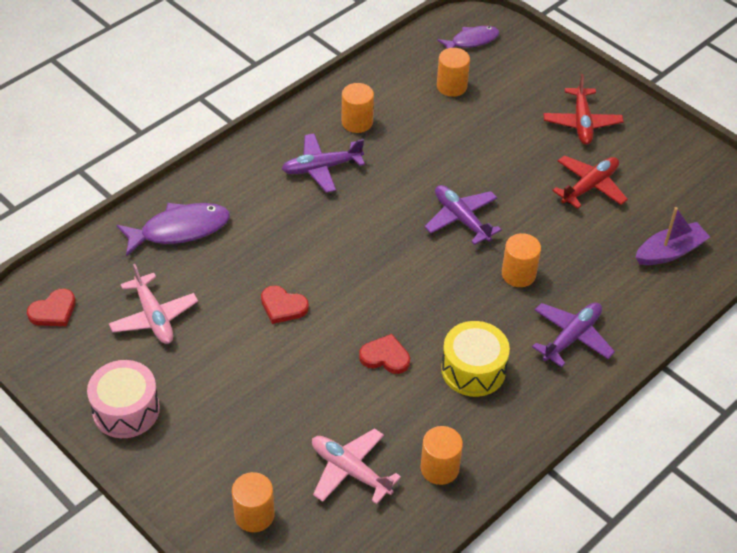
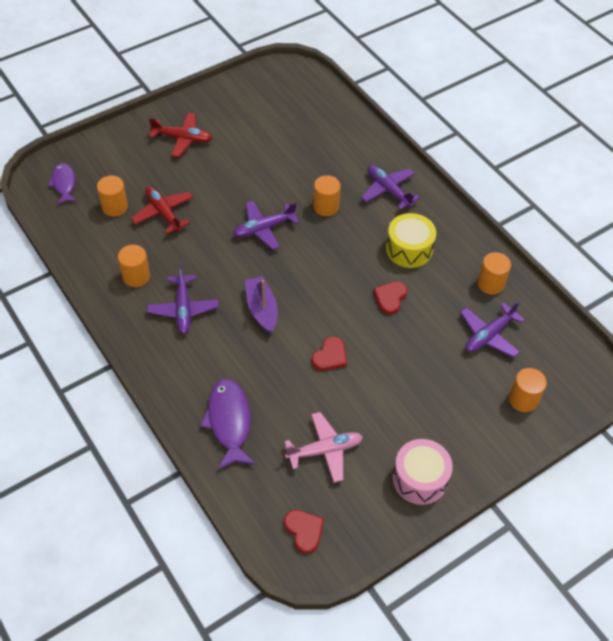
camera: 80 degrees left, 5 degrees up
pink plane [312,428,401,504] -> purple plane [460,300,525,358]
red plane [552,156,628,209] -> red plane moved to [131,186,193,234]
purple boat [635,207,710,265] -> purple boat moved to [245,276,278,333]

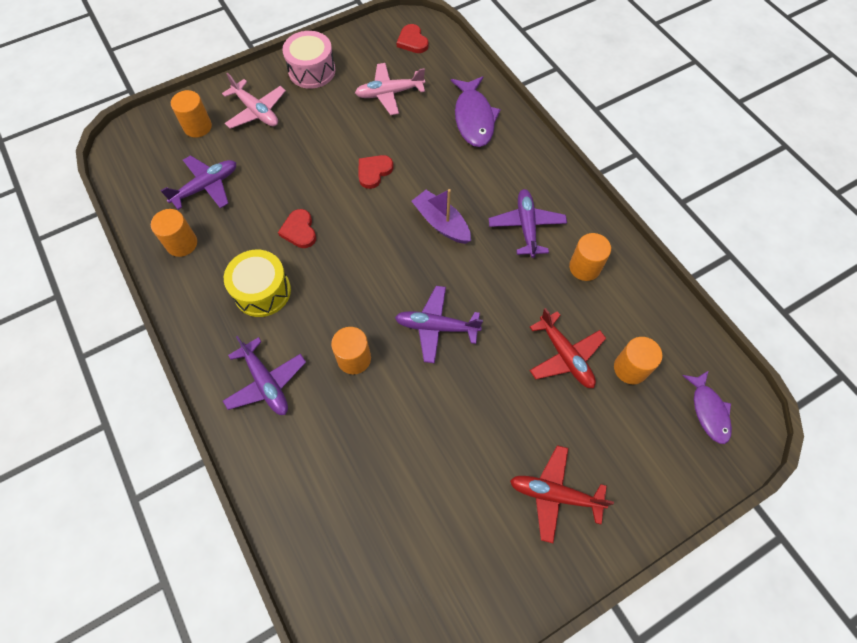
camera: 175 degrees left, 10 degrees up
purple plane [233,200,299,250] -> purple plane turned 150 degrees counterclockwise [395,286,483,364]
purple boat [245,276,278,333] -> purple boat turned 150 degrees clockwise [411,189,471,244]
red heart [373,281,407,315] -> red heart turned 135 degrees clockwise [278,209,316,248]
none -> pink plane [222,73,286,129]

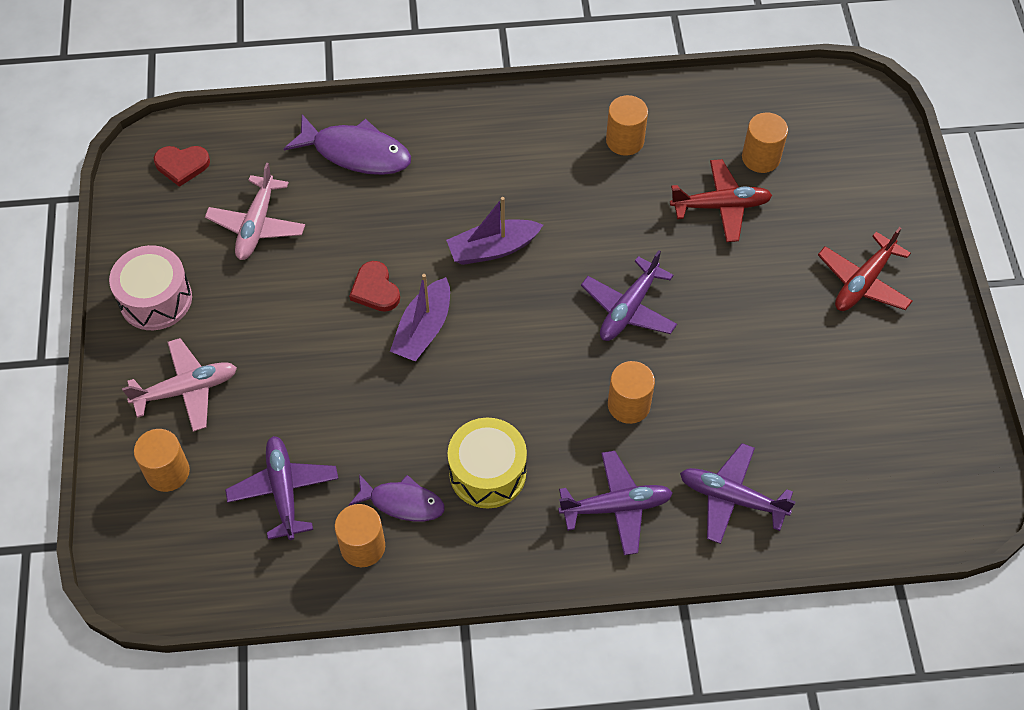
camera: 65 degrees left, 5 degrees down
red heart [278,209,316,248] -> none
purple plane [489,189,567,258] -> purple plane moved to [680,443,796,544]
purple fish [682,370,732,444] -> purple fish moved to [349,474,445,521]
none -> purple boat [390,274,450,361]

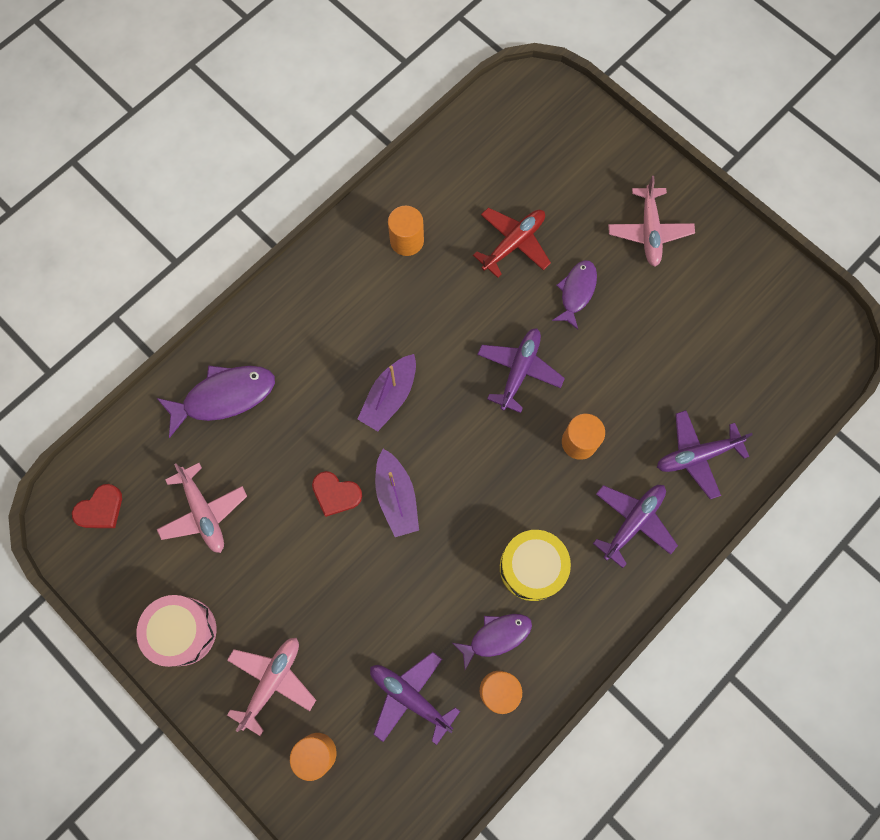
camera: 40 degrees left, 15 degrees up
purple plane [581,250,677,341] -> purple plane turned 150 degrees counterclockwise [477,328,565,413]
orange cylinder [742,113,788,173] -> none
red plane [818,227,912,311] -> pink plane [608,176,695,267]
none -> purple fish [552,260,597,330]

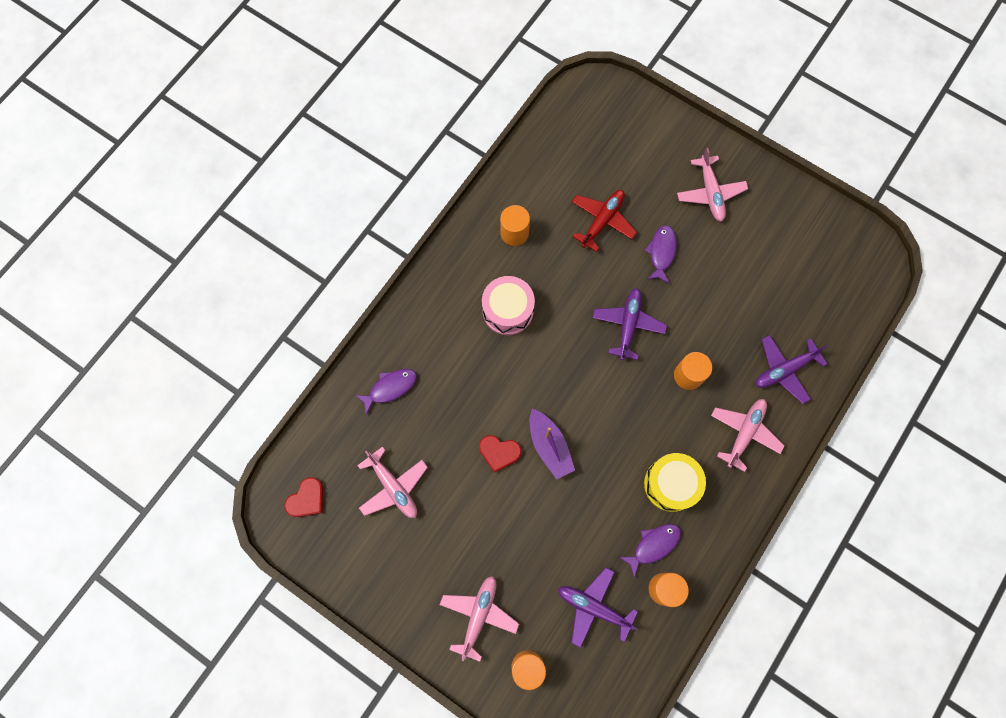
camera: 10 degrees left, 0 degrees up
pink drum [136,595,216,667] -> pink drum moved to [482,276,535,335]
purple fish [157,365,275,438] -> purple fish [355,369,417,415], size x0.65
purple boat [358,354,416,431] -> none
purple plane [593,485,678,568] -> pink plane [711,399,784,472]

